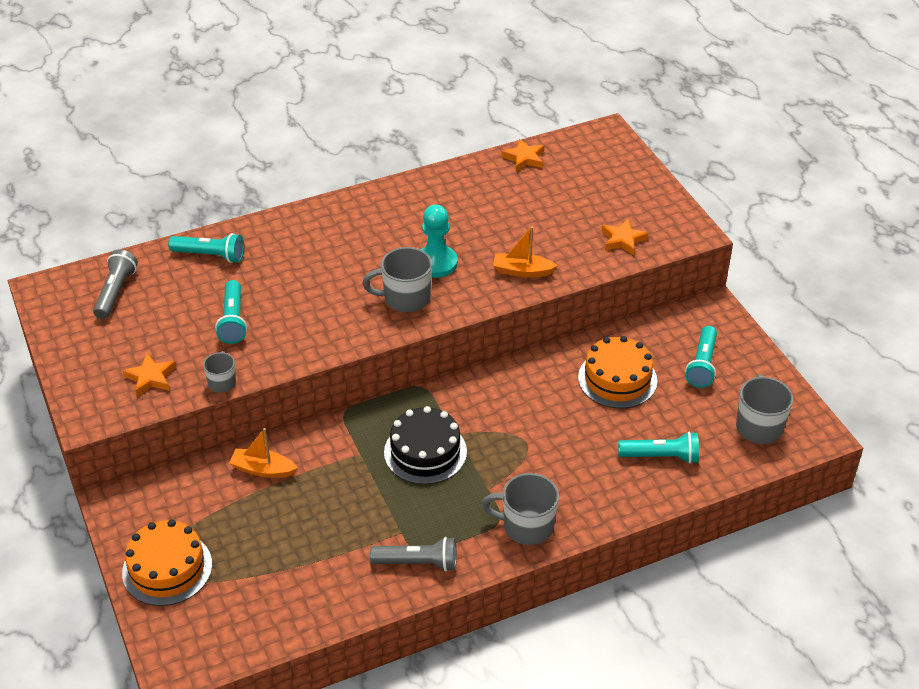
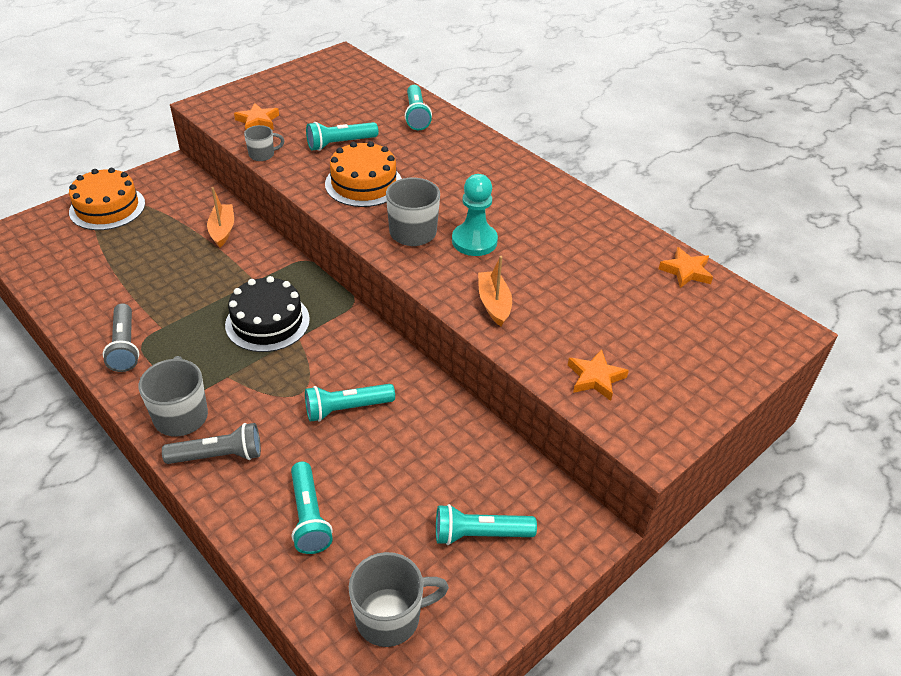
camera: 70 degrees right, 0 degrees up
grey flashlight [93,249,138,319] -> grey flashlight moved to [162,423,261,464]
orange cake [578,336,657,408] -> orange cake moved to [325,141,402,207]
none -> turquoise flashlight [305,384,395,422]

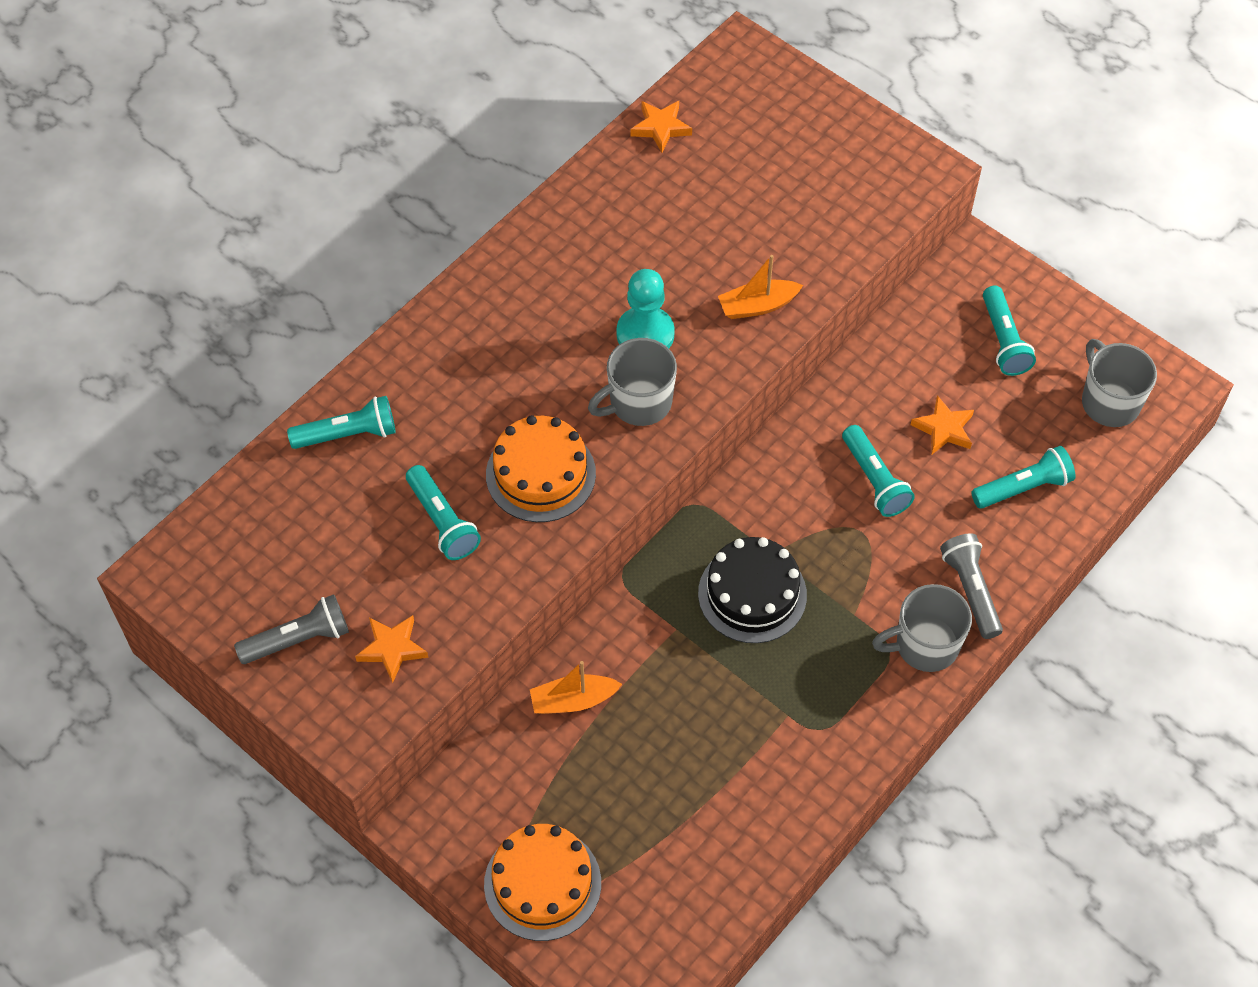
camera: 95 degrees left, 15 degrees up
grey flashlight [103,303,139,372] -> grey flashlight moved to [234,594,349,664]
grey mug [244,125,284,161] -> none
orange star [568,349,629,401] -> orange star moved to [911,395,974,455]

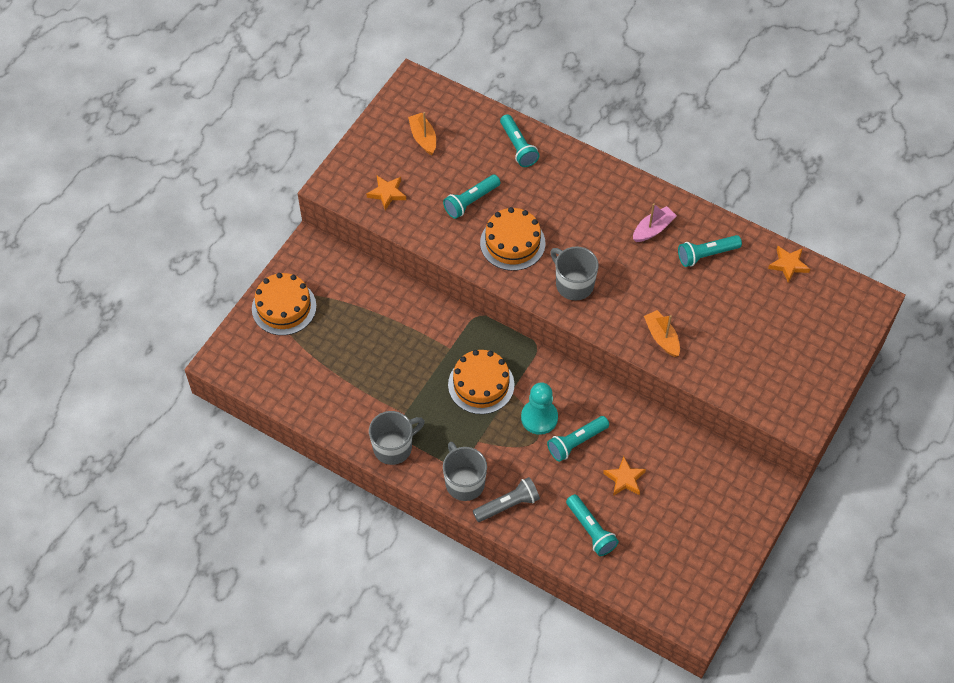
camera: 80 degrees right, 0 degrees up
grey flashlight [234,594,349,664] -> none
orange boat [530,661,622,714] -> orange boat moved to [408,112,436,155]
turquoise pawn [617,269,675,348] -> turquoise pawn moved to [521,382,558,435]
black cake [698,537,807,643] -> orange cake [448,350,514,414]
turquoise flashlight [983,286,1036,376] -> turquoise flashlight moved to [678,235,742,267]
grey mug [1082,339,1157,427] -> grey mug moved to [369,411,425,465]
none -> pink boat [633,203,677,242]

